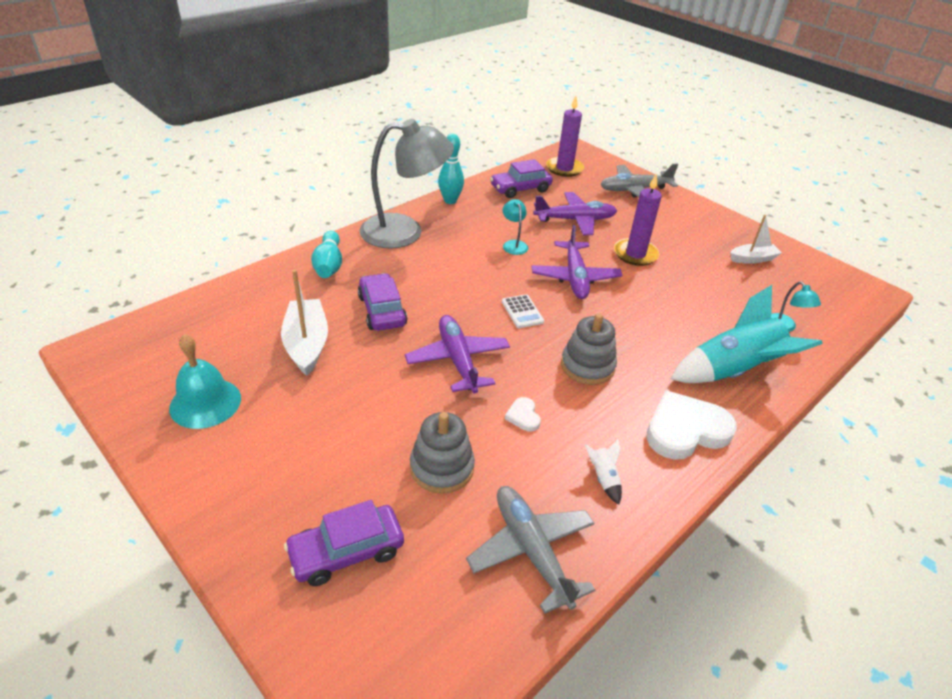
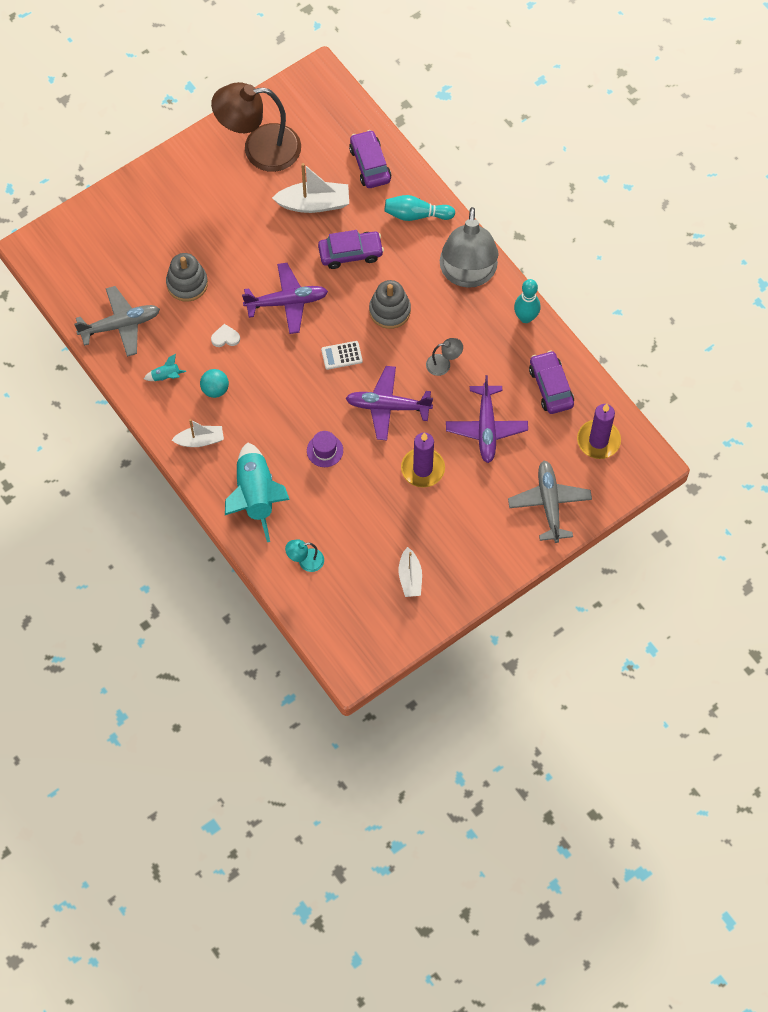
camera: 100 degrees right, 25 degrees up
turquoise bell [169,334,241,429] -> brown lamp [211,82,301,172]
purple car [284,500,404,586] -> purple car moved to [349,130,391,188]
turquoise lamp [502,199,528,255] -> grey lamp [426,338,463,376]
grey stacking toy [561,313,617,385] -> grey stacking toy moved to [369,280,411,329]
white rocket [585,439,622,505] -> turquoise rocket [144,354,186,381]
white heart [646,390,737,460] -> white boat [172,419,224,447]
none -> turquoise ball [200,369,229,398]
none -> purple hat [307,431,343,467]

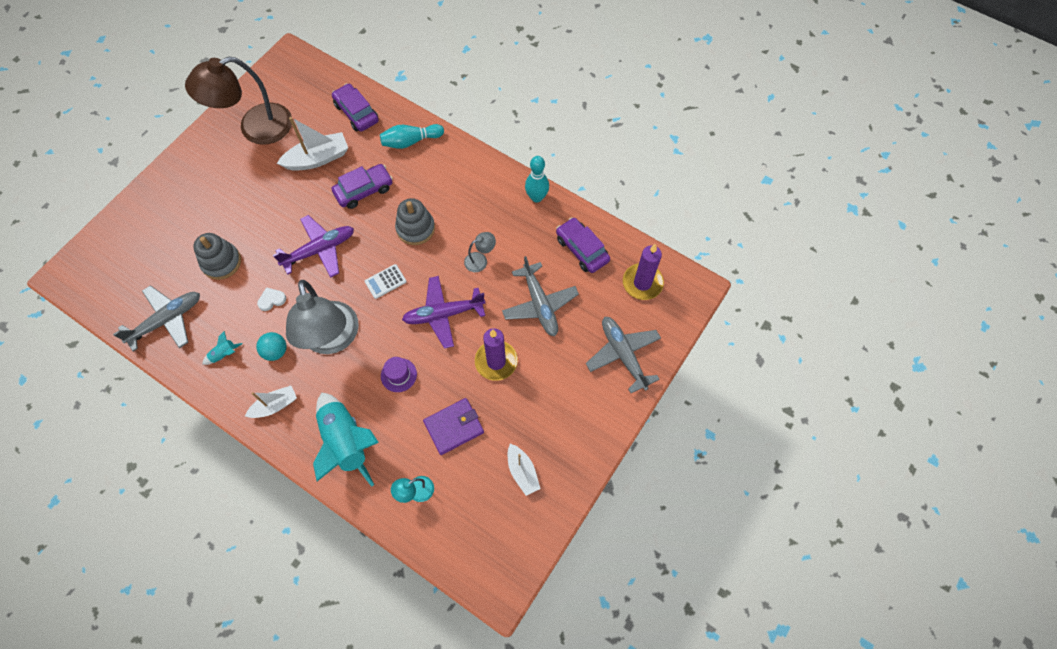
camera: 20 degrees left, 0 degrees up
grey lamp [440,207,498,288] -> grey lamp moved to [286,280,359,354]
purple plane [446,375,528,463] -> grey plane [502,256,579,336]
none -> purple wallet [423,398,484,455]

